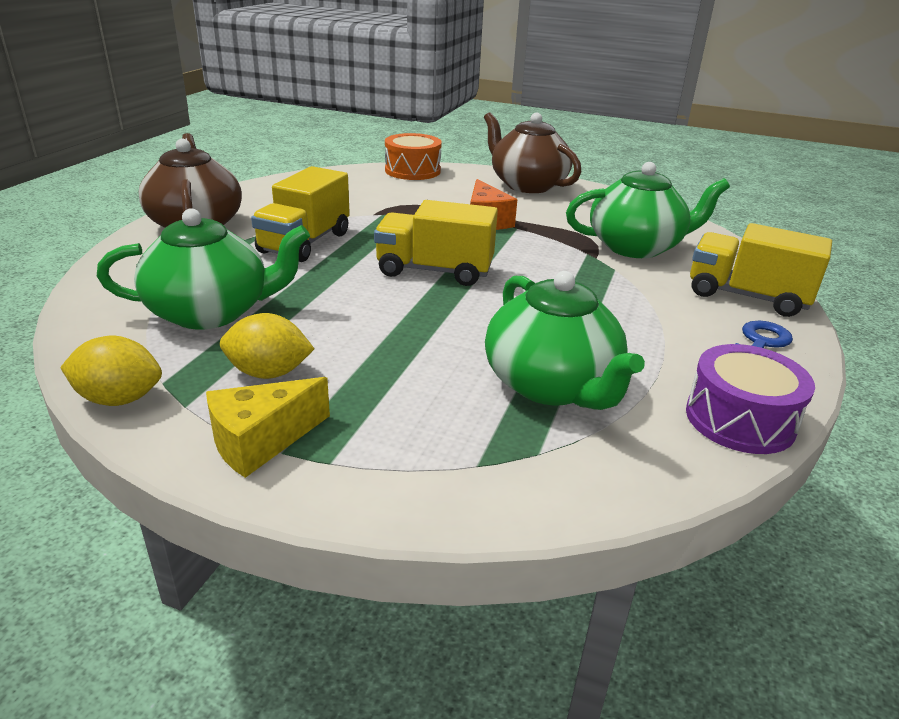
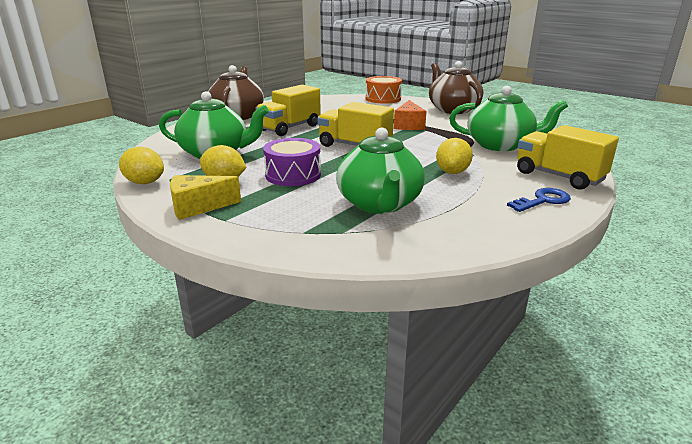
camera: 20 degrees right, 5 degrees down
purple drum [686,344,815,454] -> purple drum moved to [263,138,321,186]
none -> yellow lemon [436,138,473,174]

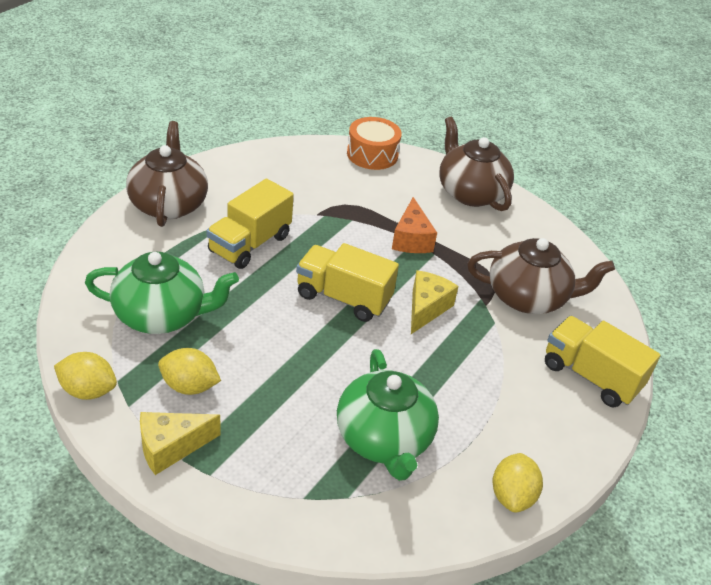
camera: 10 degrees left, 15 degrees up
purple drum [263,138,321,186] -> none
yellow lemon [436,138,473,174] -> yellow lemon moved to [493,453,543,513]
green teapot [449,86,568,151] -> brown teapot [467,238,615,314]
blue key [507,188,571,212] -> none
none -> yellow cheese [411,270,459,334]

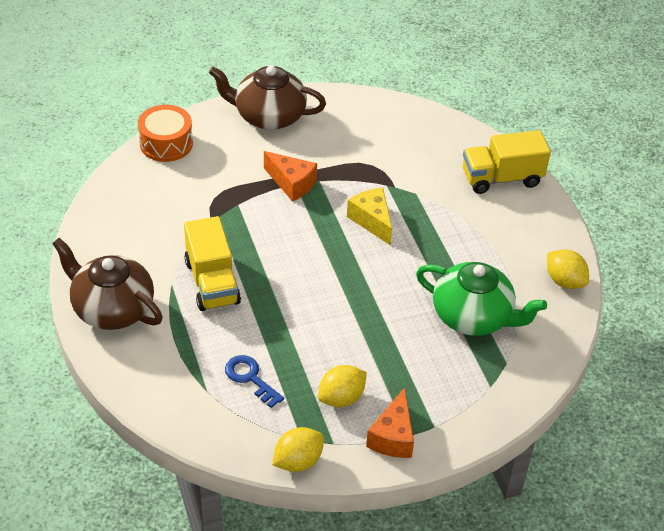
camera: 50 degrees left, 5 degrees up
green teapot [85,252,239,334] -> blue key [225,355,284,408]
yellow cheese [140,412,221,475] -> orange cheese [366,387,414,458]
yellow truck [296,243,399,322] -> none
brown teapot [467,238,615,314] -> none

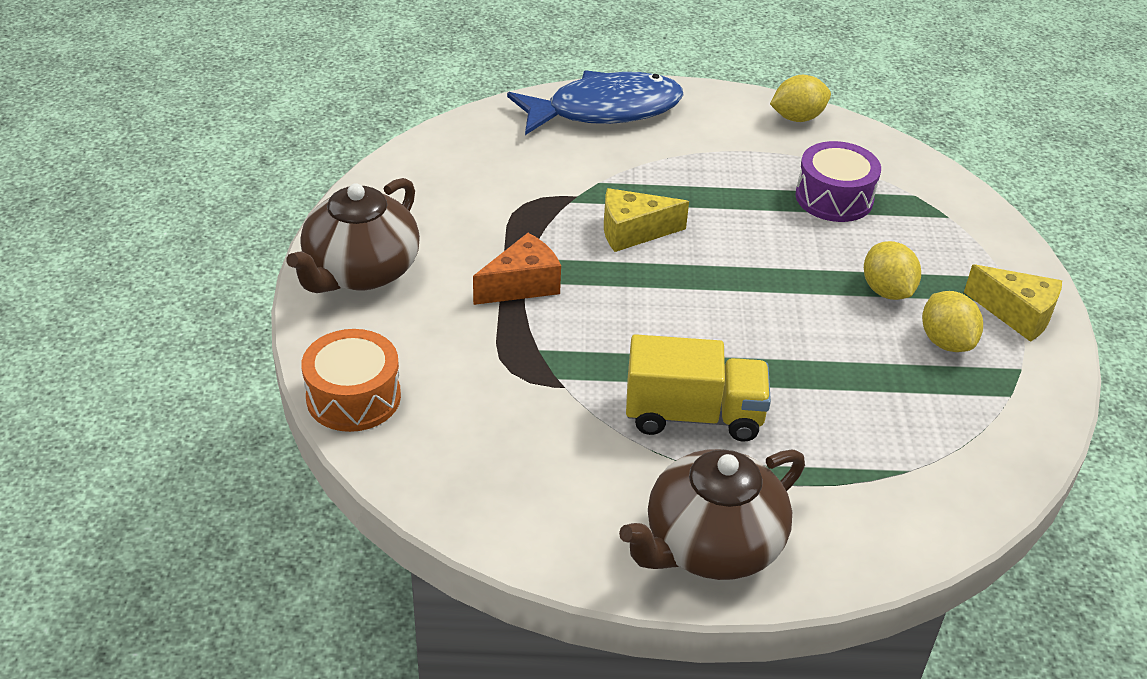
camera: 70 degrees left, 5 degrees down
blue key [225,355,284,408] -> none
yellow lemon [272,427,324,472] -> yellow lemon moved to [864,241,921,300]
orange cheese [366,387,414,458] -> yellow cheese [964,264,1062,342]
green teapot [416,262,547,336] -> purple drum [795,141,881,222]
yellow truck [463,130,551,194] -> blue fish [507,70,684,135]

